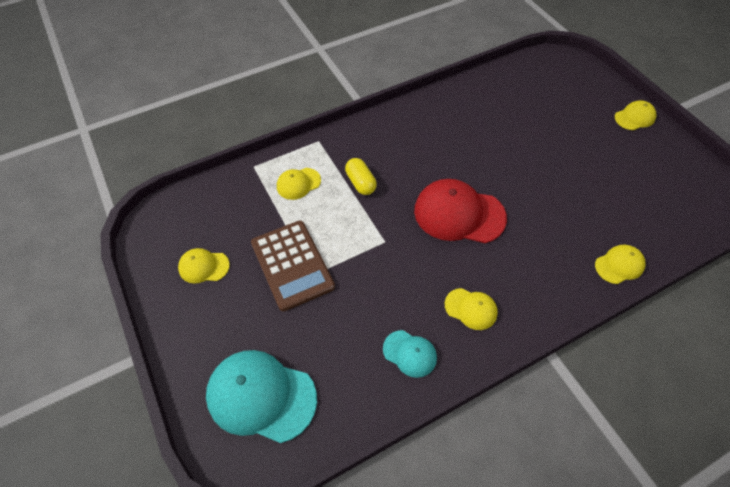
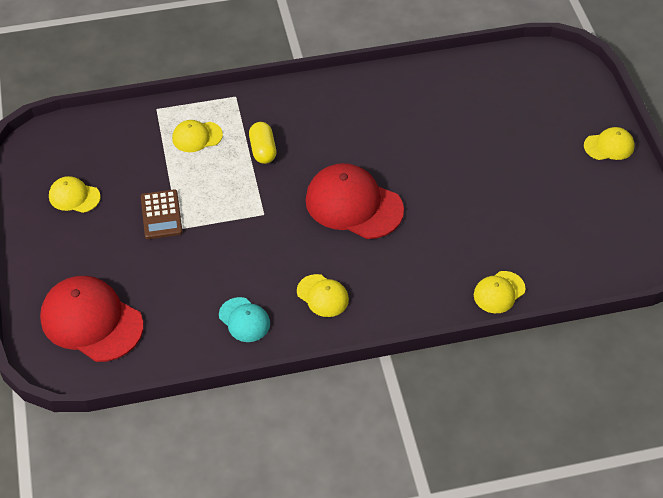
camera: 15 degrees right, 5 degrees down
turquoise cap [206,350,317,443] -> red cap [40,276,143,362]
brown calculator [251,221,335,311] -> brown calculator [141,189,183,239], size x0.61
yellow cap [595,244,646,284] -> yellow cap turned 150 degrees clockwise [474,271,526,313]

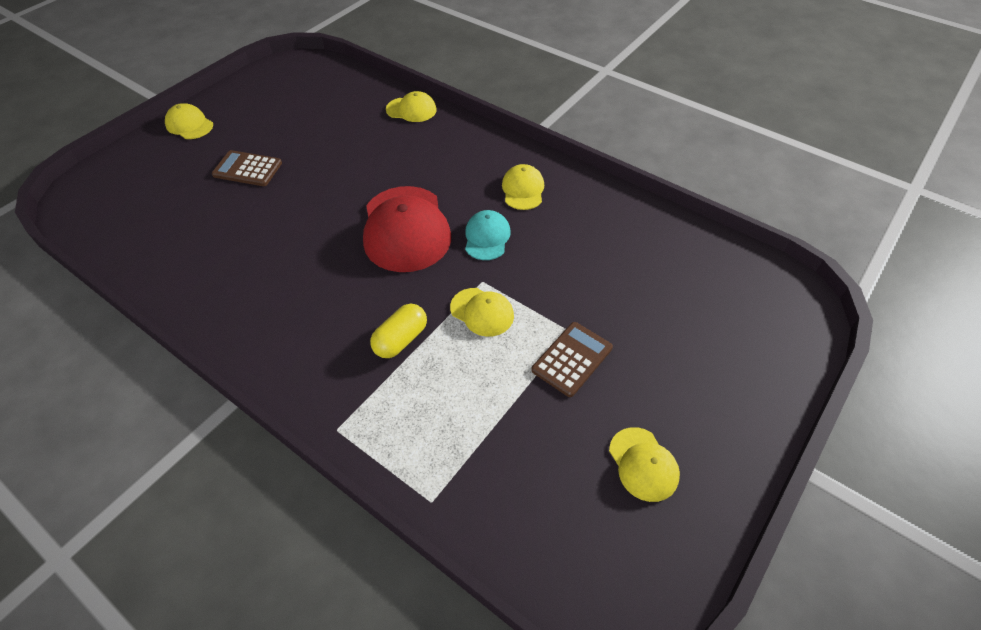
camera: 130 degrees left, 0 degrees up
red cap [40,276,143,362] -> none
yellow cap [172,120,223,152] -> yellow cap moved to [450,288,514,337]
turquoise cap [219,297,270,342] -> turquoise cap moved to [465,210,511,260]
none -> brown calculator [212,150,282,186]

